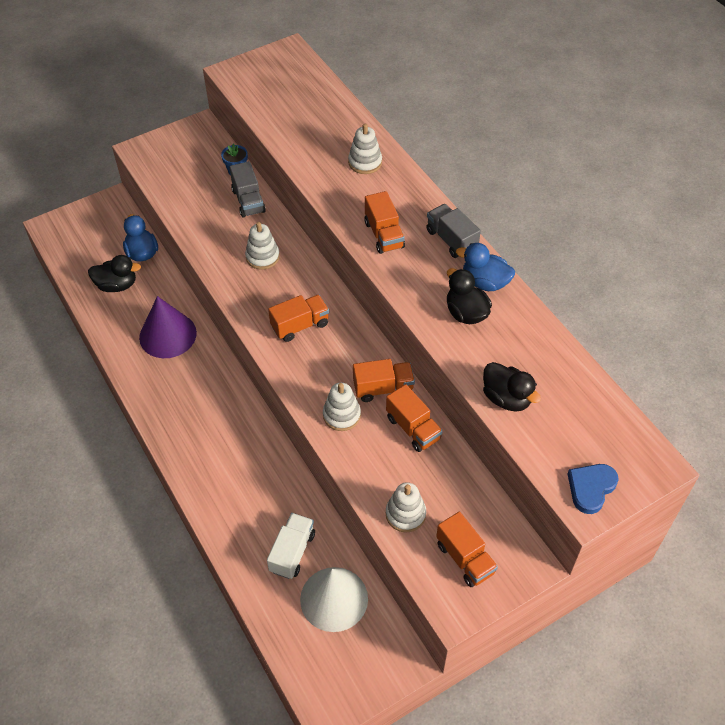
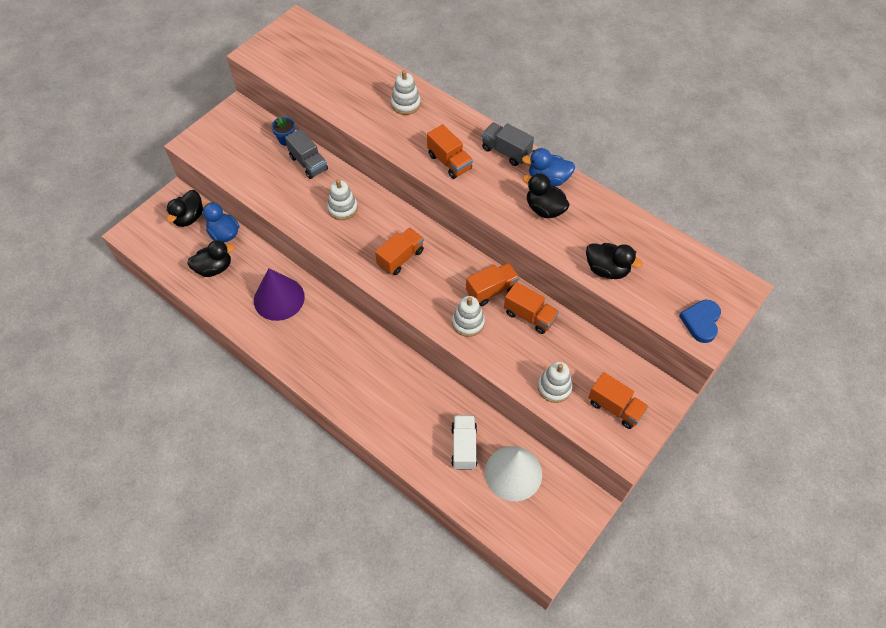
camera: 20 degrees left, 5 degrees up
none -> black duck [166,190,203,227]

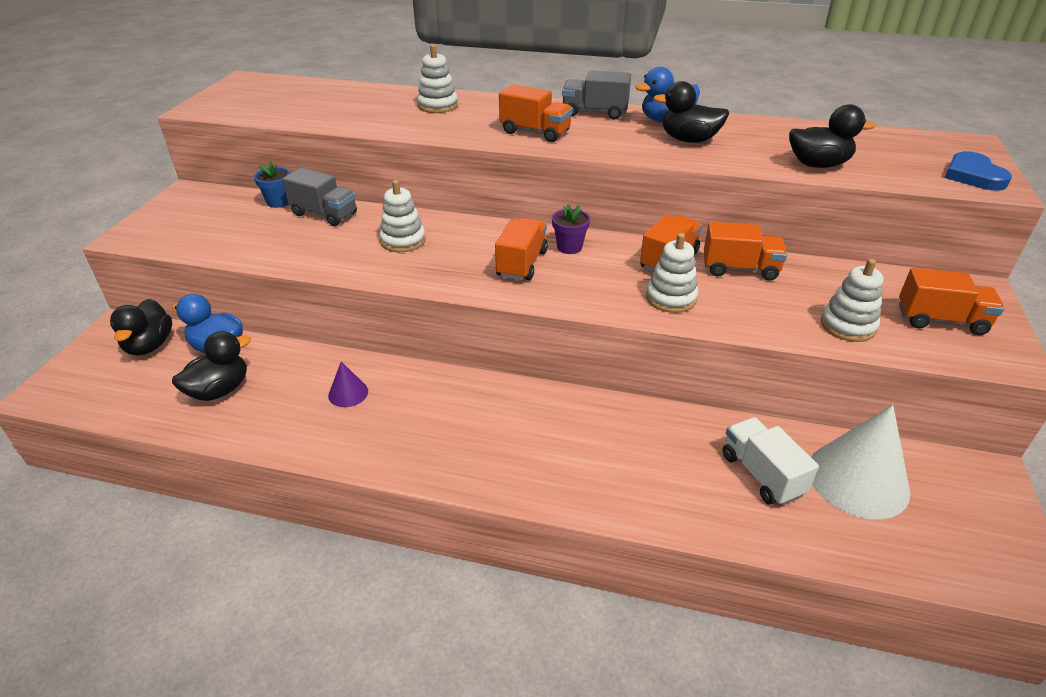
camera: 25 degrees left, 20 degrees down
purple cone [254,268,305,321] -> purple cone [328,361,368,407], size x0.47
none -> purple flower pot [552,204,590,254]

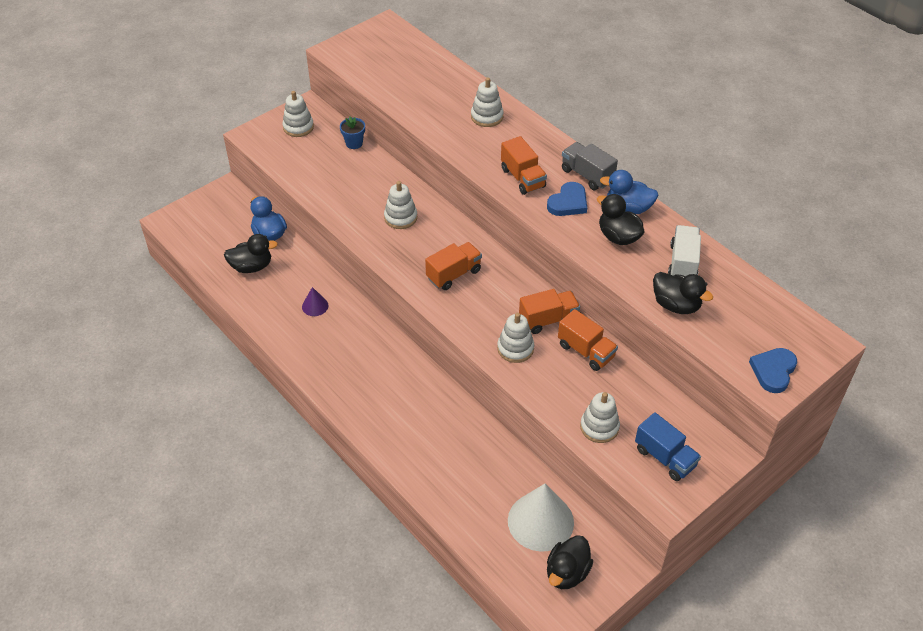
camera: 35 degrees right, 10 degrees up
black duck [110,299,172,356] -> black duck moved to [547,535,593,589]
grey truck [282,168,357,226] -> none
purple flower pot [552,204,590,254] -> none
white truck [723,417,819,506] -> white truck moved to [668,225,701,276]
orange truck [899,268,1005,335] -> blue truck [635,412,701,481]
none -> white stacking toy [283,91,314,137]
none -> blue heart [547,182,587,216]

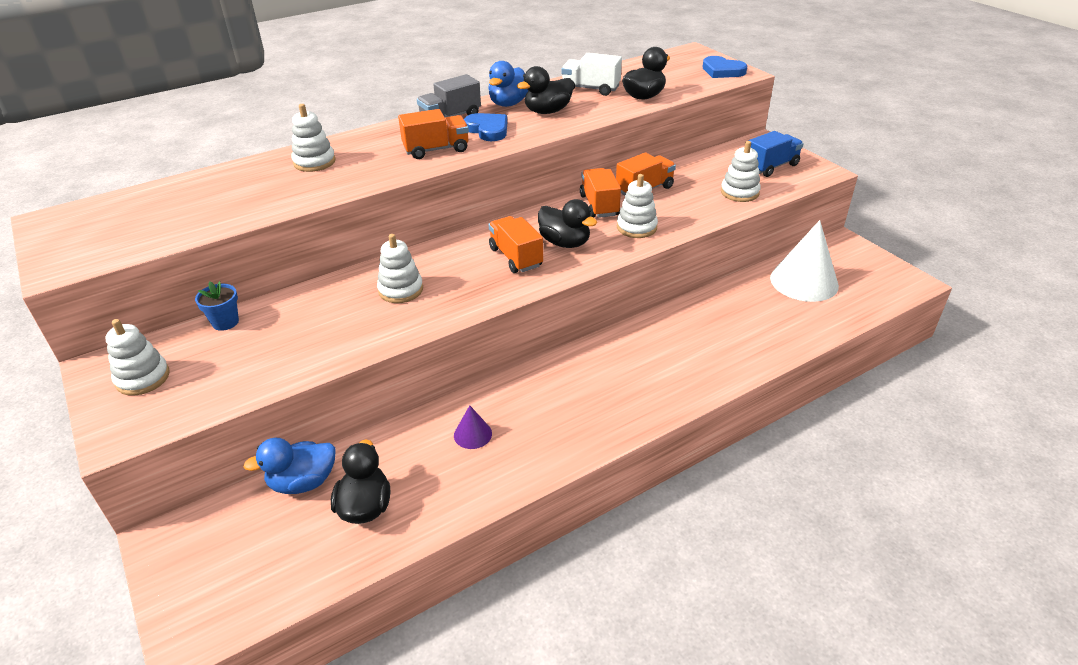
camera: 80 degrees left, 10 degrees down
black duck [547,535,593,589] -> black duck moved to [538,199,597,248]

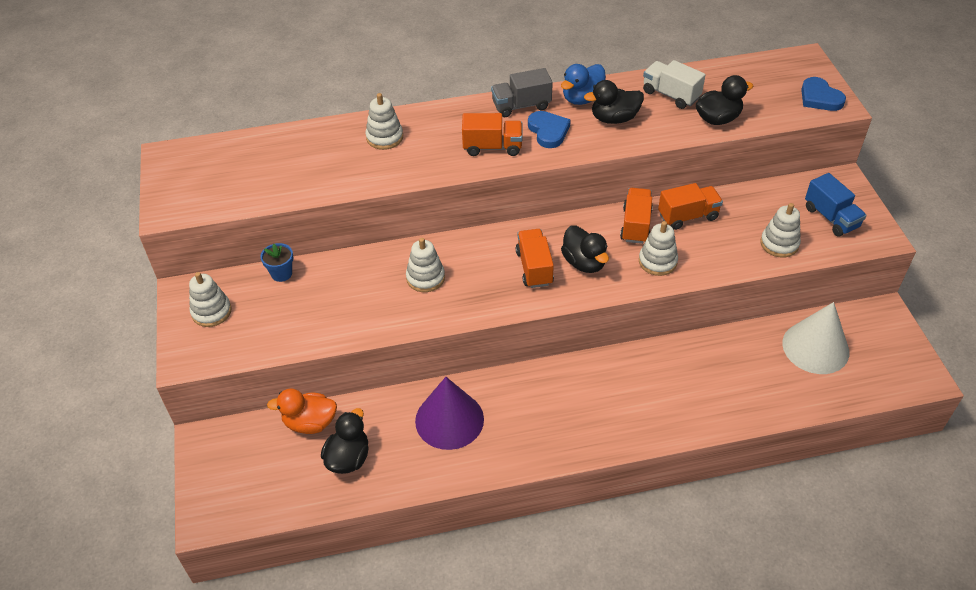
camera: 20 degrees right, 10 degrees up
blue duck [243,438,336,494] -> orange duck [267,388,337,434]
purple cone [454,405,492,449] -> purple cone [415,377,484,450], size x2.14
blue truck [749,131,804,177] -> blue truck turned 75 degrees clockwise [805,173,867,237]

